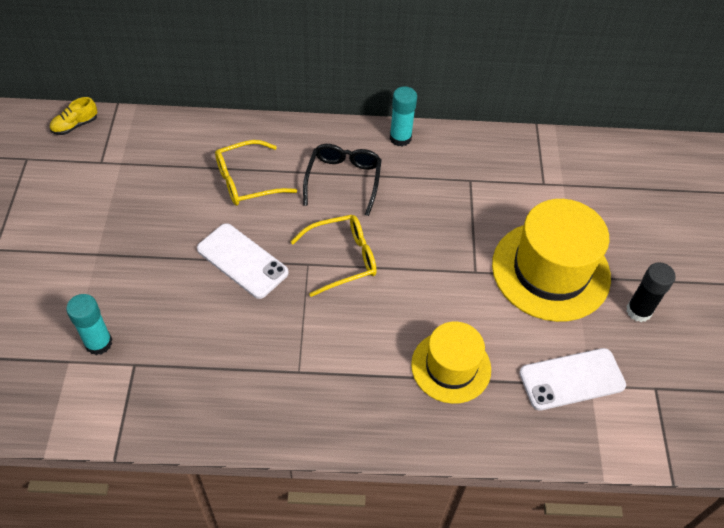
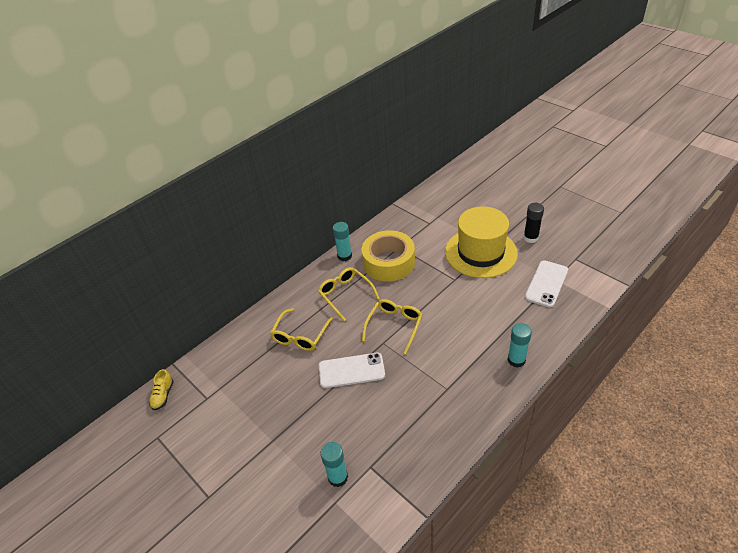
camera: 40 degrees left, 10 degrees down
black glasses [303,144,382,216] -> yellow glasses [318,267,380,321]
yellow hat [411,321,491,404] -> none
none -> yellow tape [361,230,415,282]
none -> turquoise glue stick [508,323,532,368]

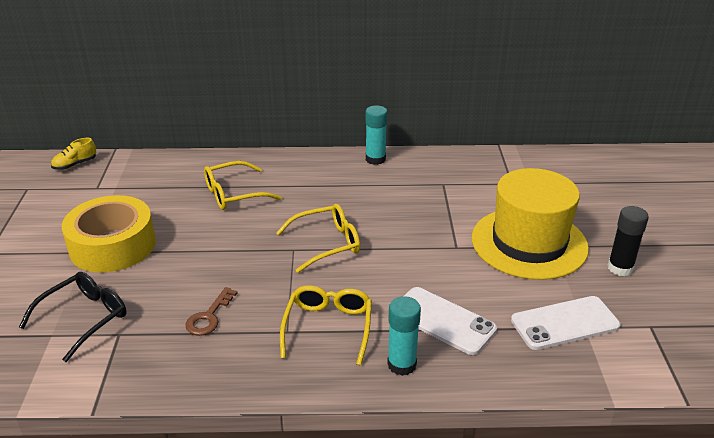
camera: 40 degrees right, 10 degrees down
yellow glasses [318,267,380,321] -> yellow glasses moved to [280,285,372,366]
white phone [319,353,385,388] -> white phone moved to [404,287,497,355]
turquoise glue stick [320,442,348,487] -> black glasses [19,272,126,362]
yellow tape [361,230,415,282] -> yellow tape moved to [62,195,156,273]
none -> brown key [185,287,237,336]

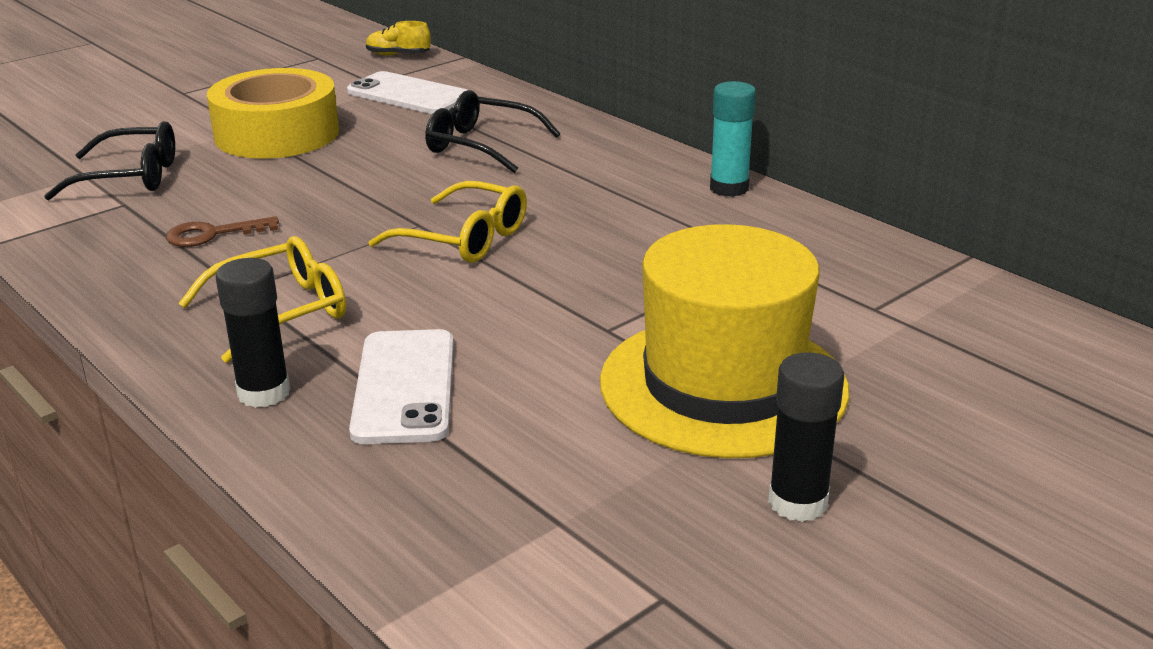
camera: 50 degrees right, 5 degrees down
yellow glasses [204,161,282,210] -> black glasses [425,90,561,173]
turquoise glue stick [387,296,421,376] -> black glue stick [216,258,290,408]
white phone [511,296,620,350] -> white phone moved to [347,71,467,114]

